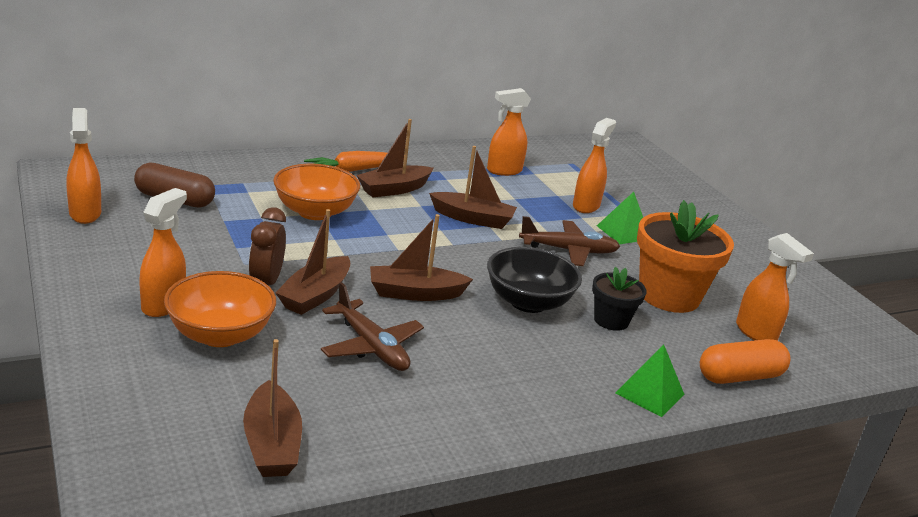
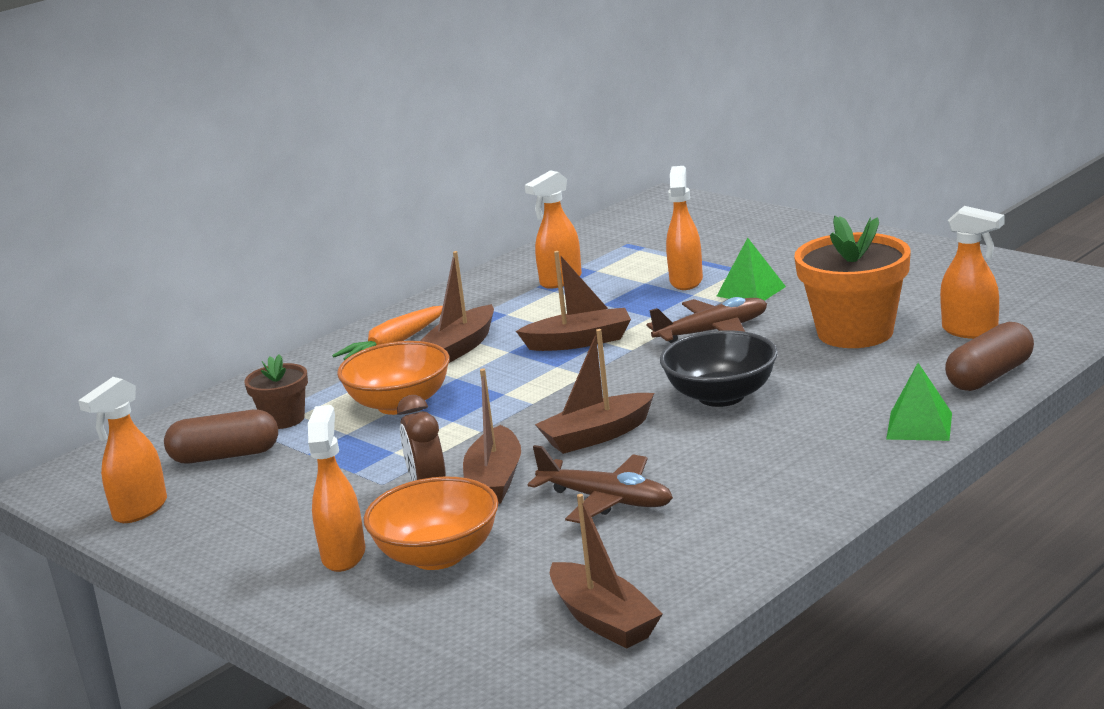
camera: 15 degrees left, 5 degrees down
orange spray bottle [66,108,101,224] -> orange spray bottle turned 105 degrees counterclockwise [78,377,167,523]
black flower pot [592,267,647,331] -> none
orange capsule [700,339,791,384] -> brown capsule [945,322,1034,391]
none -> brown flower pot [244,354,308,429]

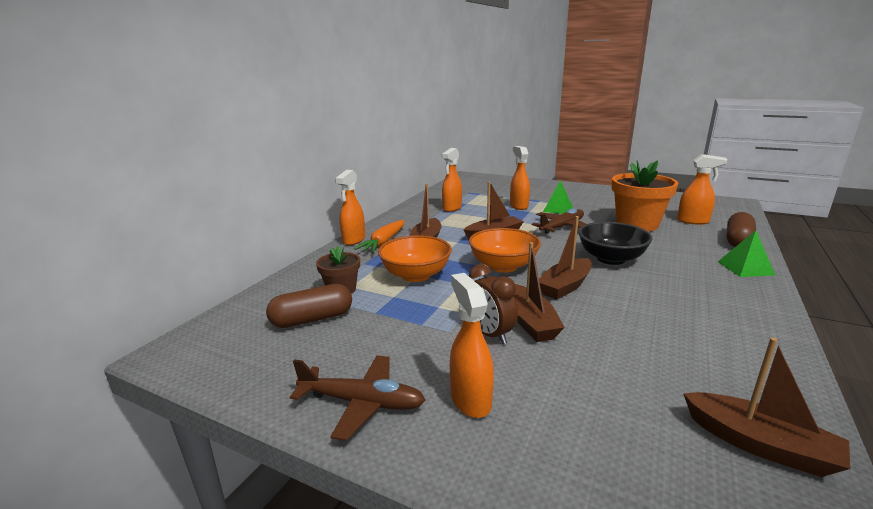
camera: 20 degrees left, 0 degrees up
orange spray bottle [78,377,167,523] -> orange spray bottle moved to [335,170,365,245]
orange bowl [364,477,499,570] -> orange bowl moved to [469,228,541,273]
brown plane [527,445,673,523] -> brown plane moved to [290,355,426,441]

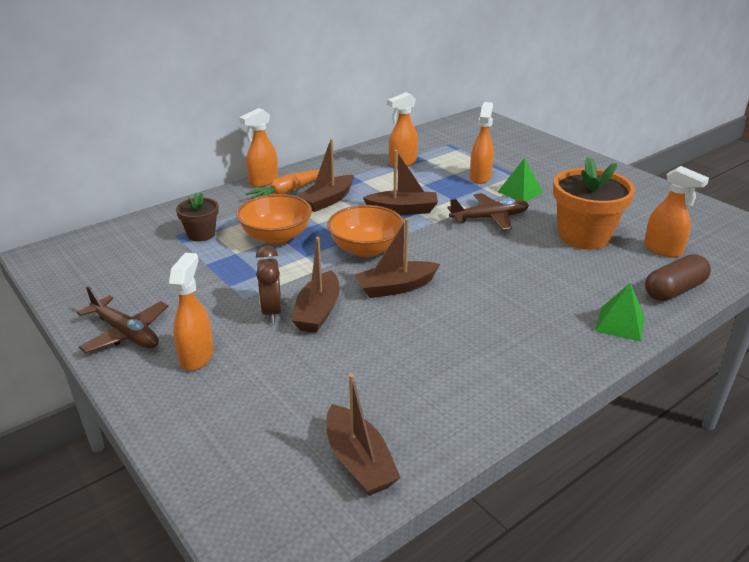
camera: 25 degrees right, 10 degrees up
brown capsule [266,284,352,328] -> none
black bowl [578,222,653,265] -> none

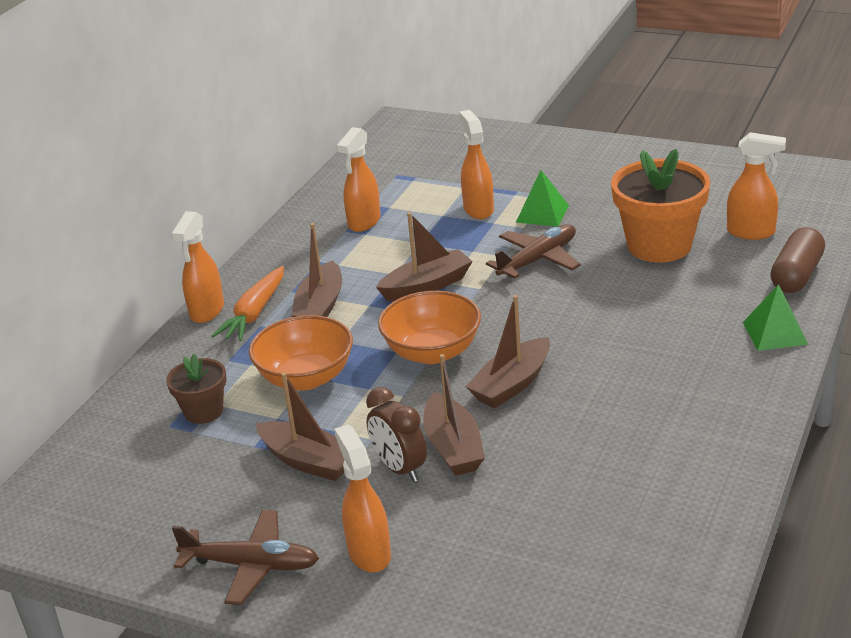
camera: 25 degrees left, 0 degrees up
brown boat [326,374,401,496] -> brown boat moved to [256,372,345,481]

